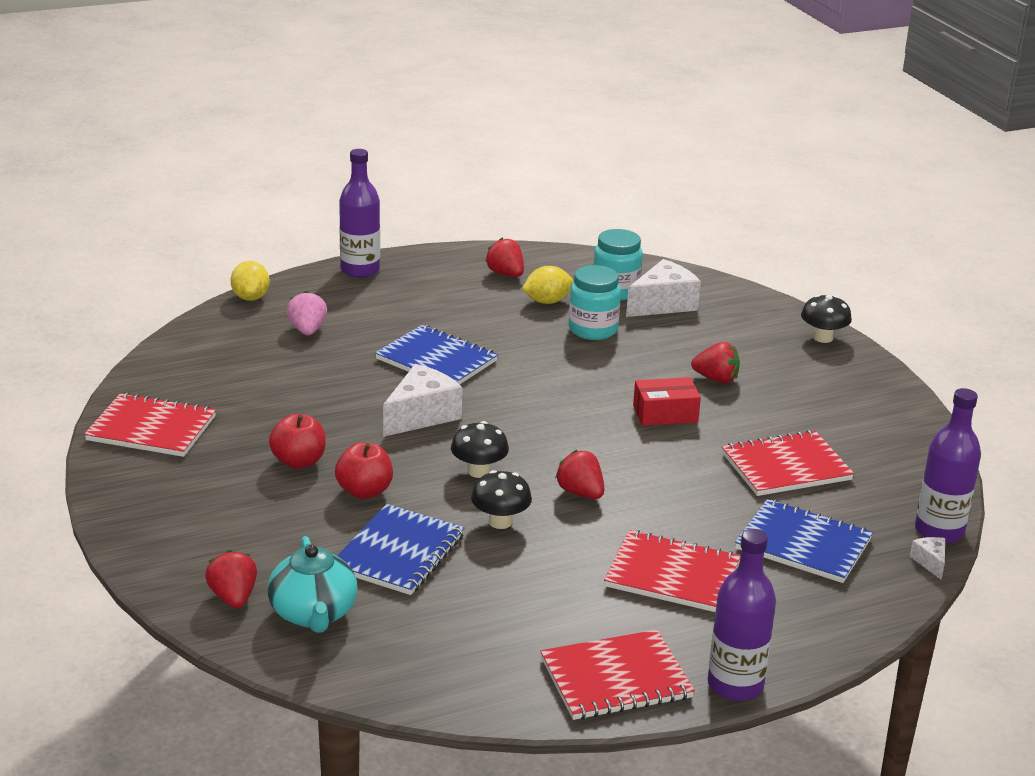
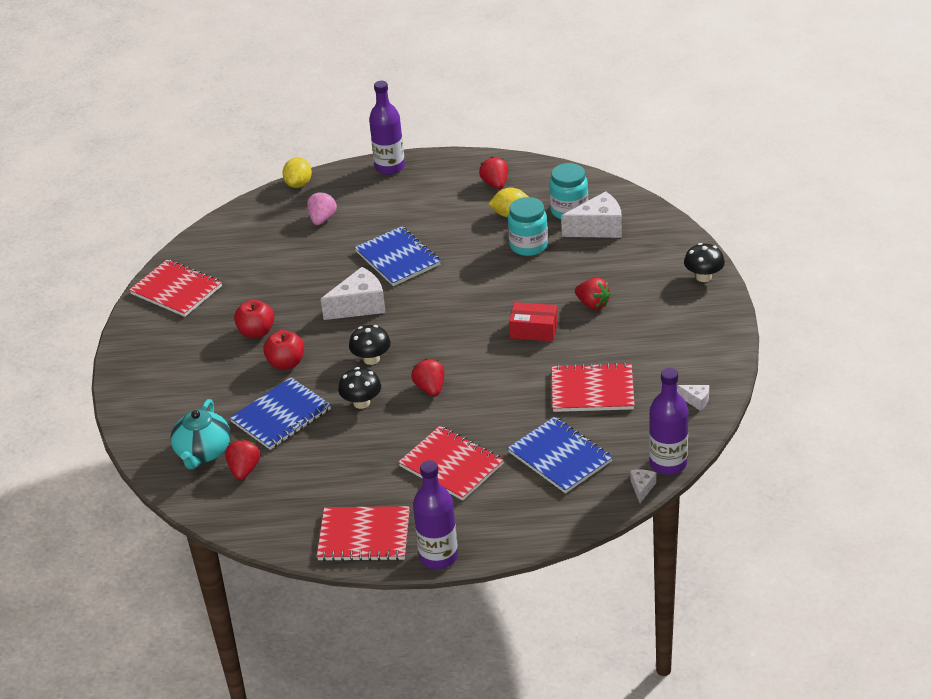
camera: 25 degrees right, 10 degrees up
red strawberry [205,550,257,608] -> red strawberry moved to [225,439,260,480]
none -> white cheese [677,385,709,411]

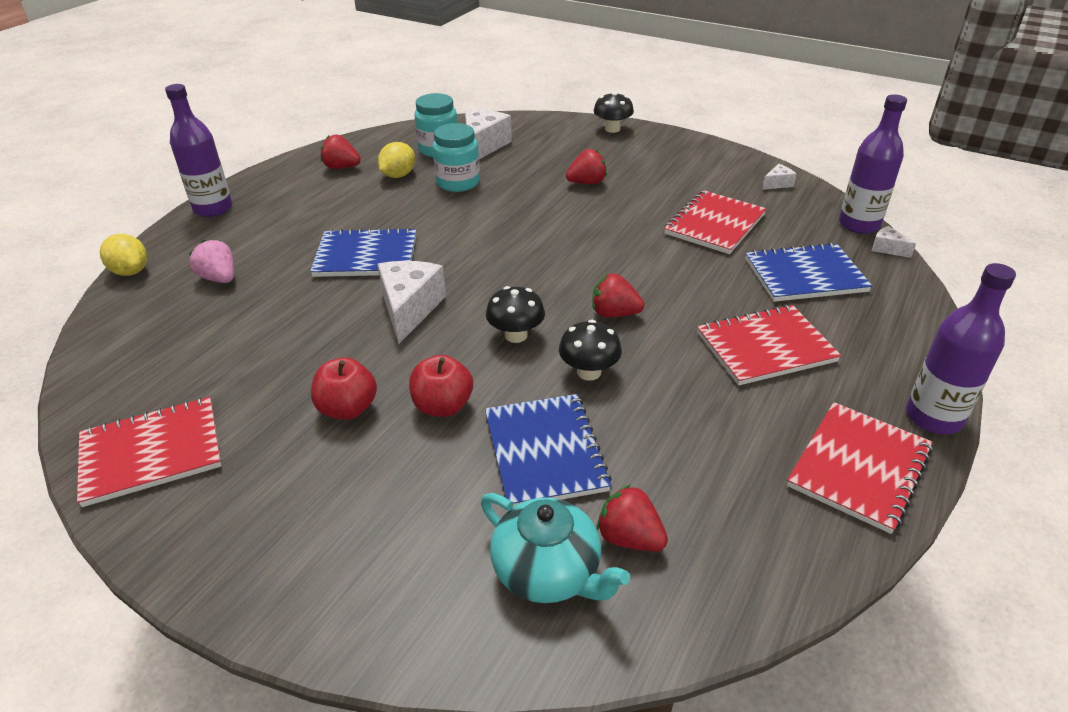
camera: 60 degrees left, 0 degrees up
red box [509,302,558,341] -> none

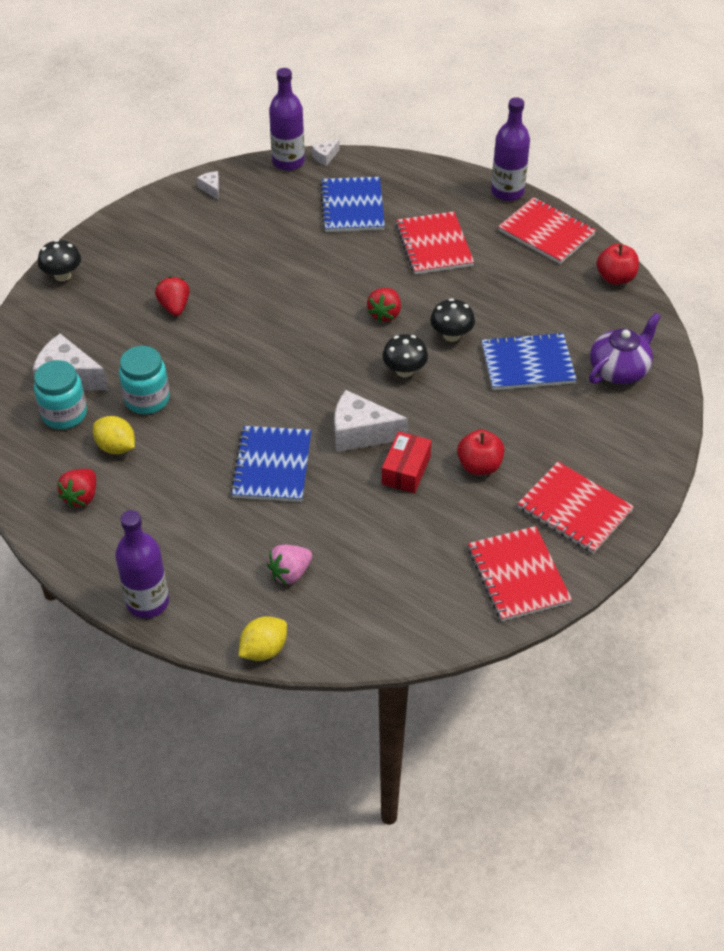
camera: 85 degrees left, 10 degrees up
red apple [409,355,473,417] -> red apple moved to [597,244,639,285]
turquoise teapot [481,493,630,603] -> purple teapot [589,313,661,384]
red strawberry [597,485,668,552] -> none
red notebook [664,190,767,254] -> red notebook moved to [517,462,634,554]
none -> red box [382,431,431,493]

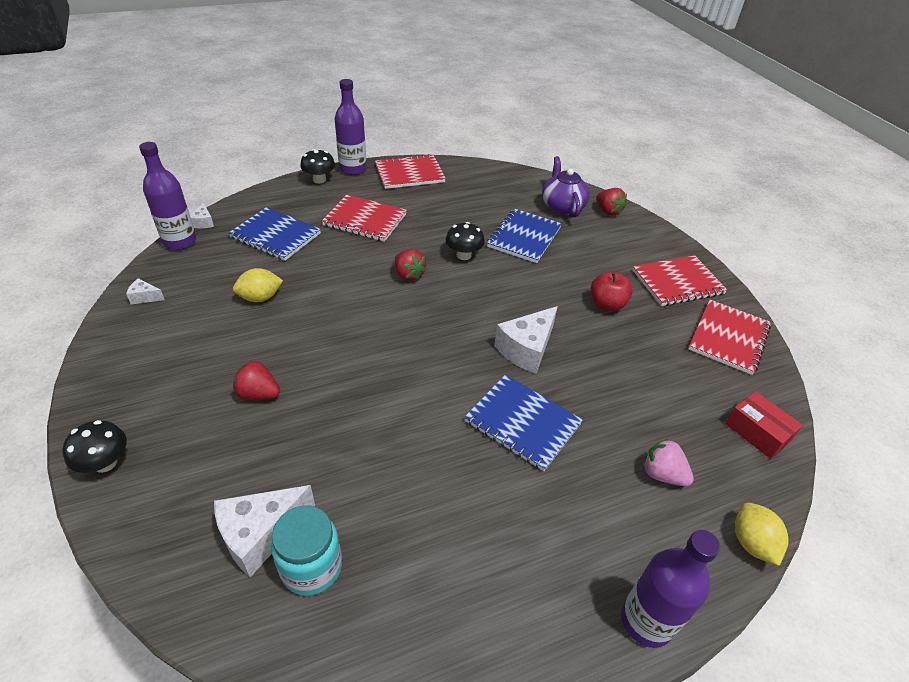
camera: 60 degrees left, 5 degrees down
red strawberry [57,469,96,508] -> red strawberry moved to [596,188,627,216]
yellow lemon [93,416,135,454] -> yellow lemon moved to [233,268,283,302]
turquoise jar [119,346,170,414] -> none
pink strawberry [267,545,312,584] -> pink strawberry turned 135 degrees clockwise [643,439,694,486]
black mushroom [382,334,428,377] -> black mushroom moved to [300,149,335,184]
red box [382,431,431,493] -> red box moved to [725,391,803,459]
red notebook [468,526,572,621] -> red notebook turned 75 degrees counterclockwise [688,300,771,375]
red apple [597,244,639,285] -> none

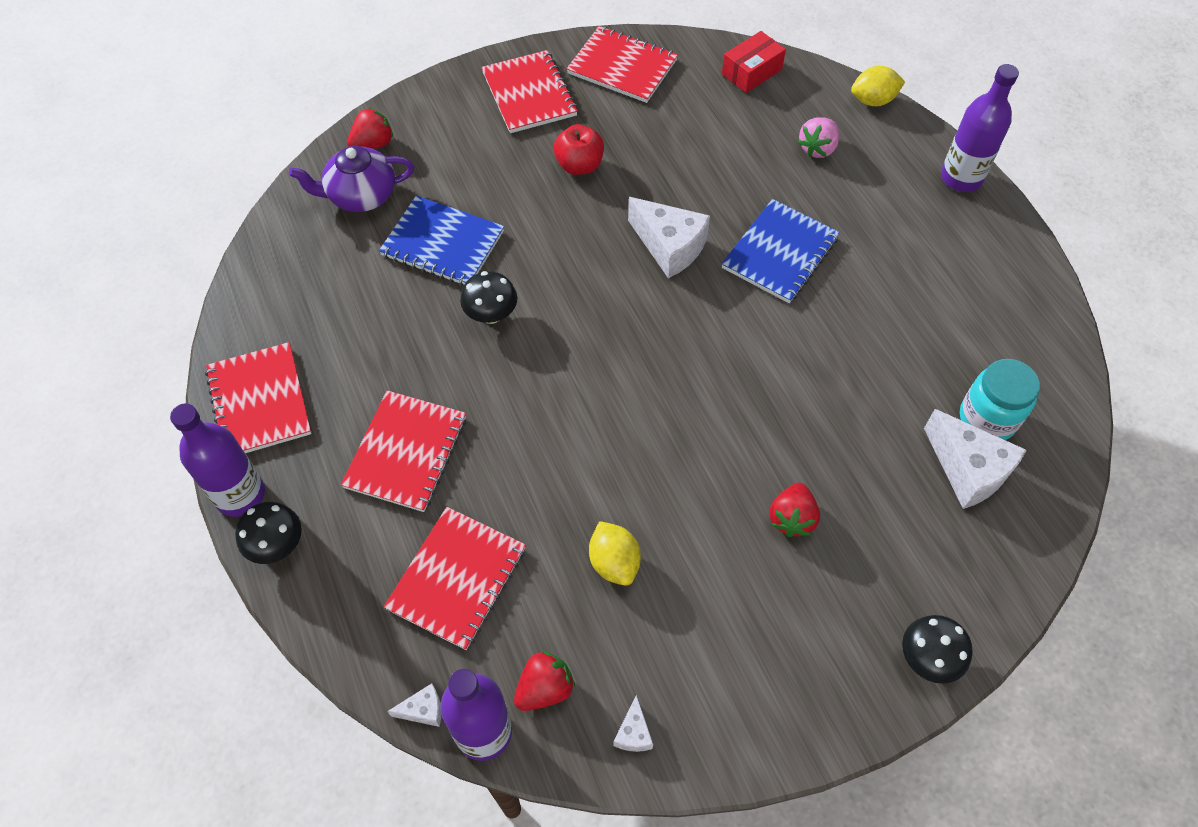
camera: 90 degrees left, 15 degrees up
blue notebook [229,207,321,261] -> red notebook [384,507,526,650]
red strawberry [395,249,427,281] -> red strawberry moved to [514,651,575,711]

